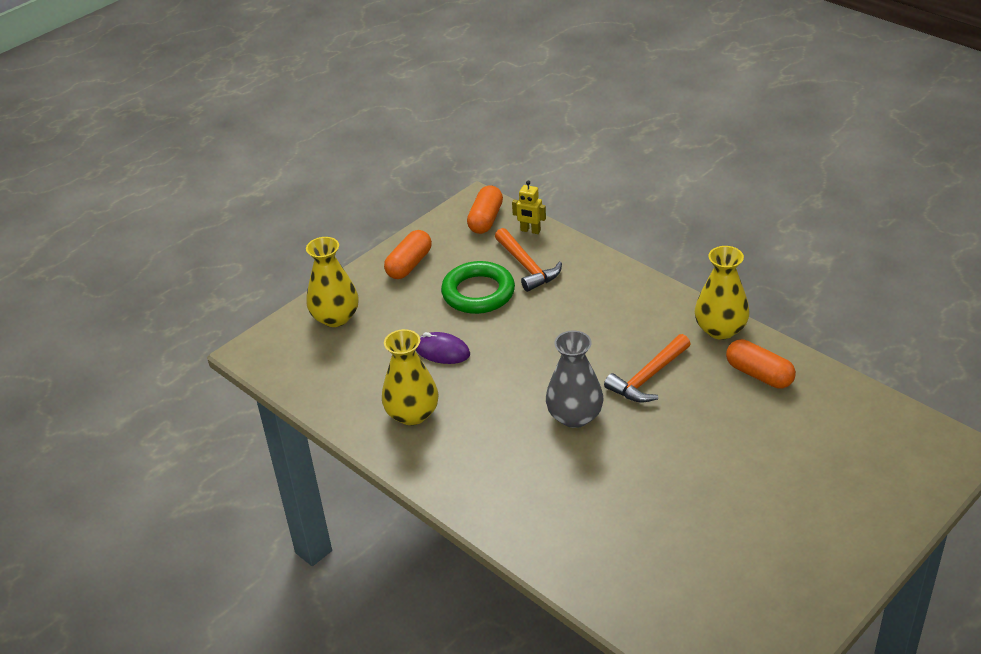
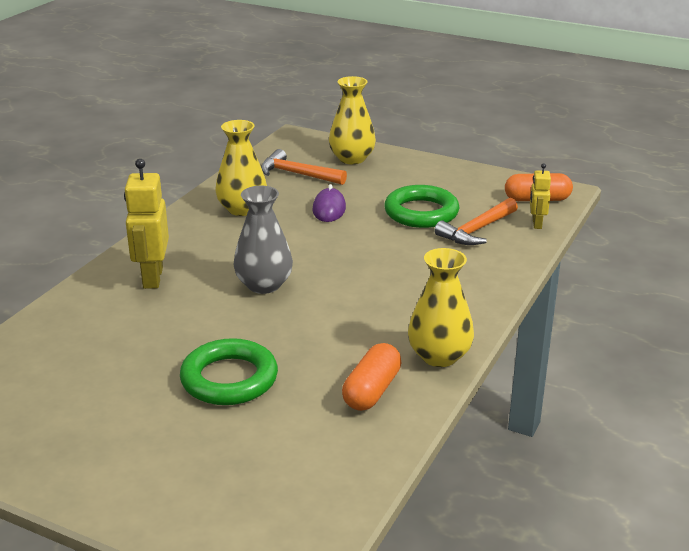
camera: 70 degrees right, 10 degrees down
orange capsule [384,230,432,279] -> none
orange hammer [604,334,691,403] -> orange hammer moved to [261,149,347,185]
none -> yellow robot [124,159,169,289]
none -> green ring [180,338,278,405]

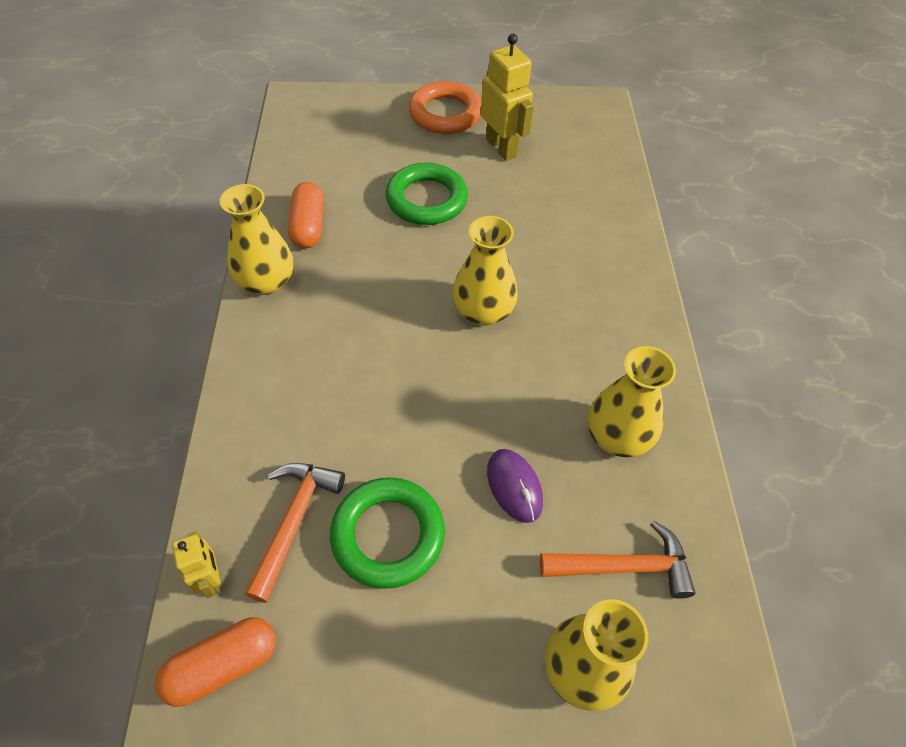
camera: 150 degrees right, 25 degrees up
yellow robot [124,159,169,289] -> yellow robot moved to [480,34,534,161]
grey vase [233,186,293,294] -> yellow vase [452,216,518,325]
none -> orange ring [409,81,481,134]

